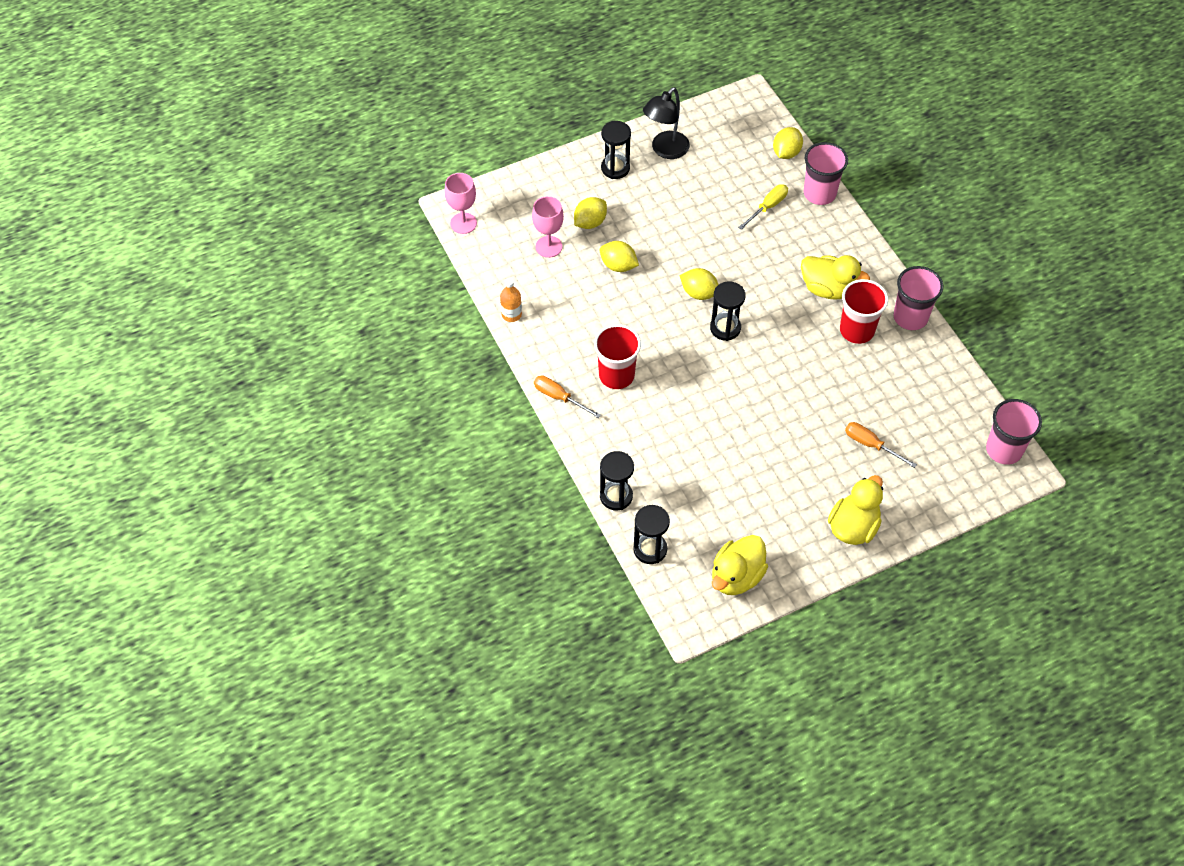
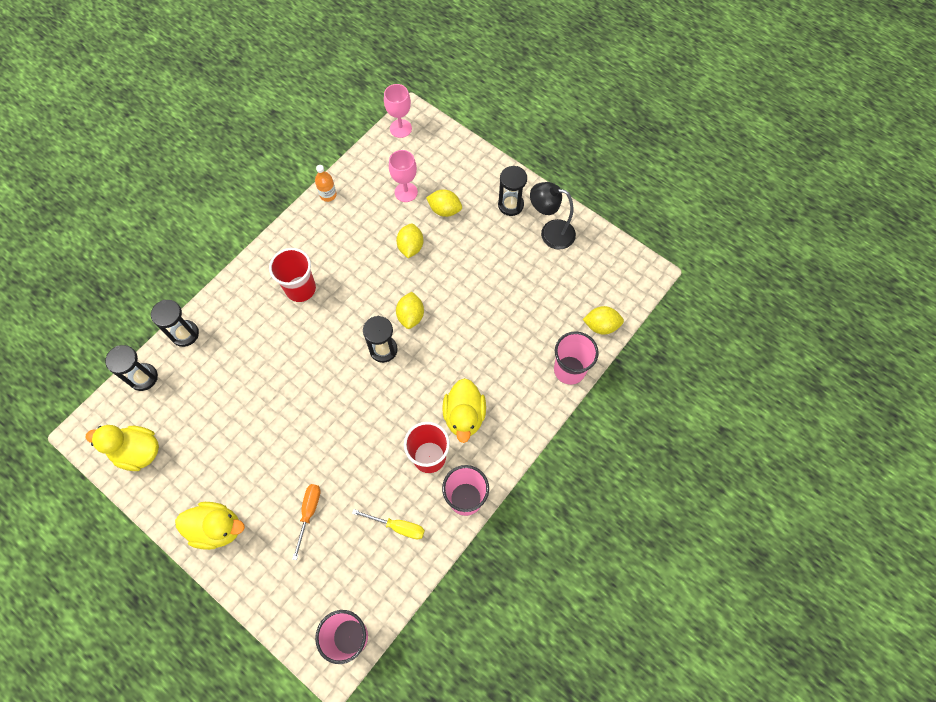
camera: 65 degrees right, 10 degrees up
orange screwdriver [534,376,601,418] -> none
yellow screwdriver [738,184,788,230] -> yellow screwdriver moved to [352,509,425,540]

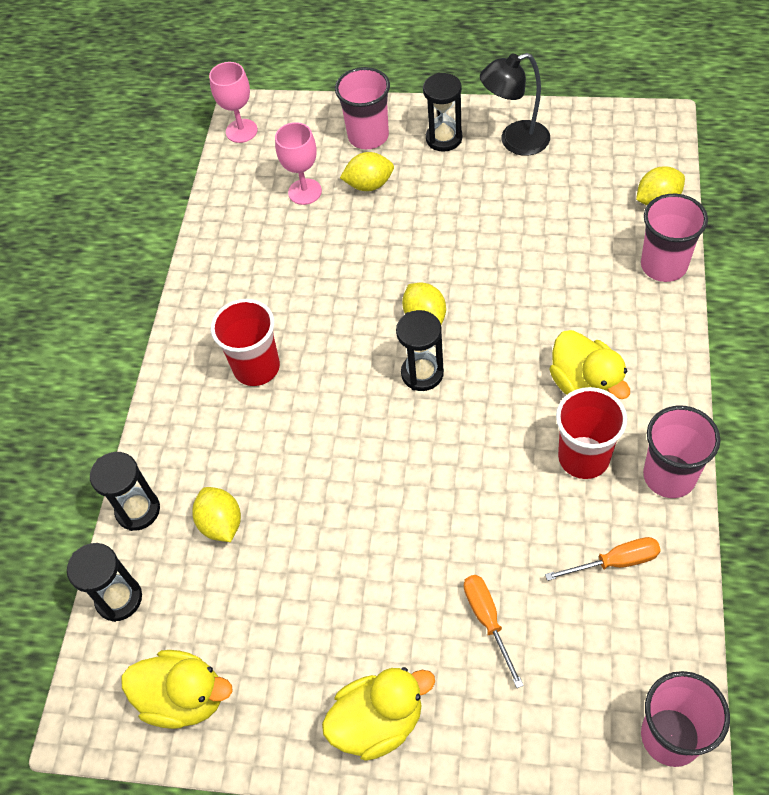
camera: 25 degrees left, 10 degrees down
yellow duck [86,425,159,471] -> yellow duck turned 150 degrees counterclockwise [121,650,233,729]
orange bottle [315,165,337,202] -> none
yellow screwdriver [352,509,425,540] -> orange screwdriver [545,537,661,581]
yellow lemon [396,223,424,258] -> yellow lemon moved to [192,487,241,542]
none -> pink cup [335,67,390,149]

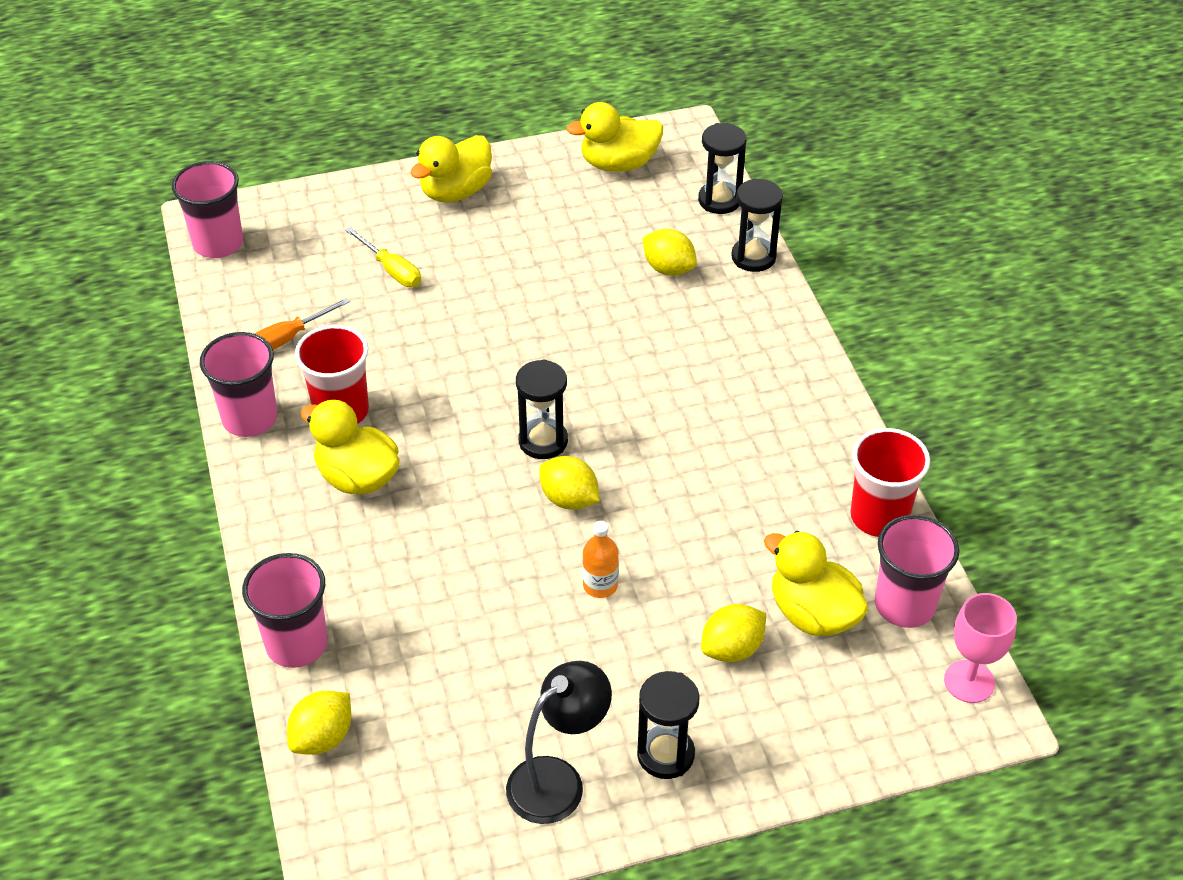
camera: 150 degrees right, 10 degrees down
red cup [211,299,280,386] -> red cup moved to [850,428,930,537]
pink goblet [275,122,322,205] -> yellow duck [764,531,869,636]
pink cup [335,67,390,149] -> pink cup moved to [875,515,960,628]
orange screwdriver [464,575,524,688] -> yellow screwdriver [345,227,421,287]
none -> orange bottle [582,521,619,598]

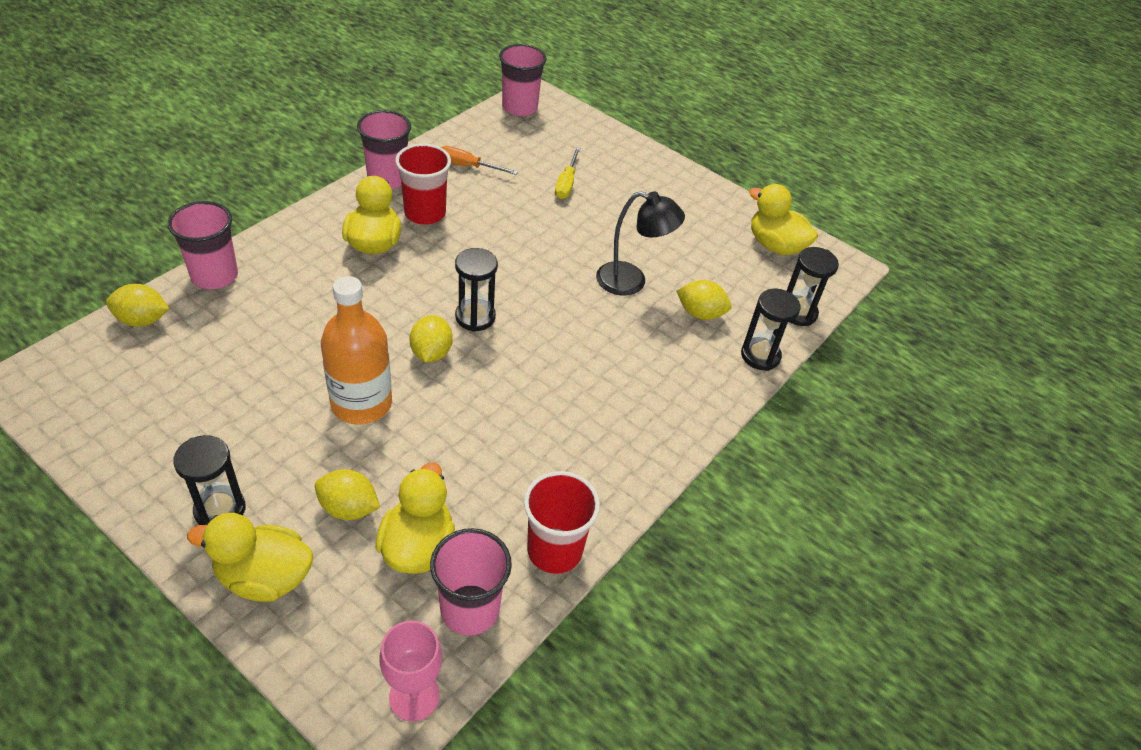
camera: 50 degrees right, 0 degrees up
yellow duck [410,135,492,203] -> yellow duck moved to [187,513,313,602]
black lamp [506,661,612,824] -> black lamp moved to [596,191,685,296]
orange bottle [582,521,619,598] -> orange bottle [321,276,392,425], size x2.06
yellow lemon [643,228,697,276] -> yellow lemon turned 75 degrees counterclockwise [676,280,731,320]

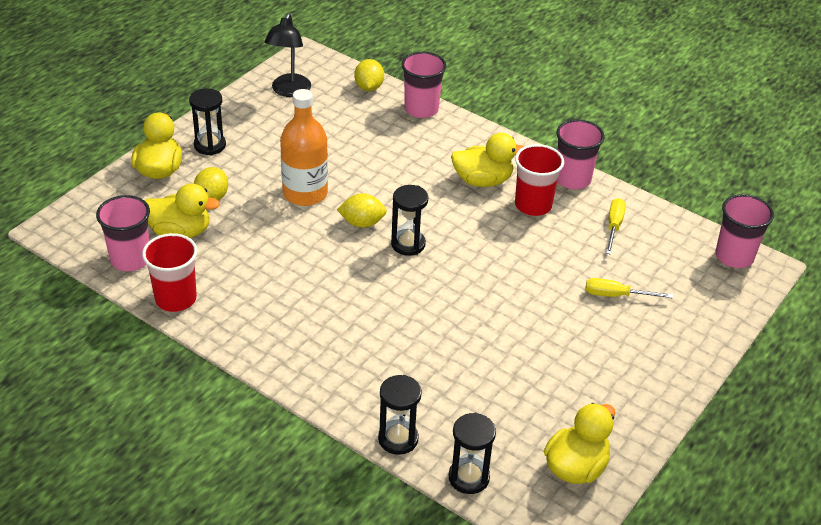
camera: 90 degrees right, 5 degrees down
pink goblet [380,620,442,722] -> none
orange screwdriver [441,146,518,175] -> yellow screwdriver [606,198,626,255]
black lamp [596,191,685,296] -> black lamp moved to [265,13,311,97]
yellow lemon [676,280,731,320] -> none

